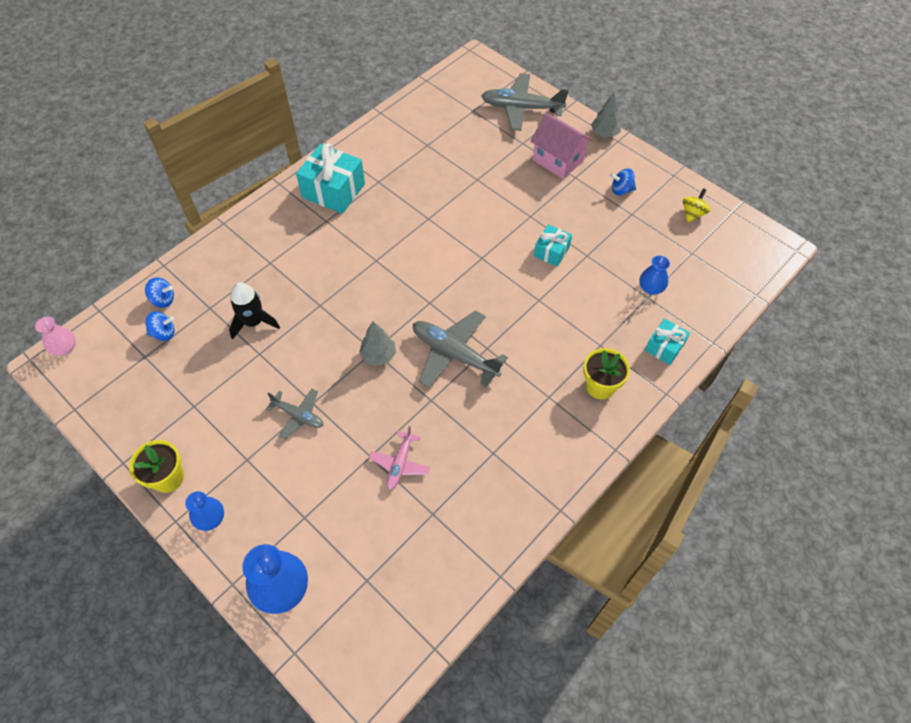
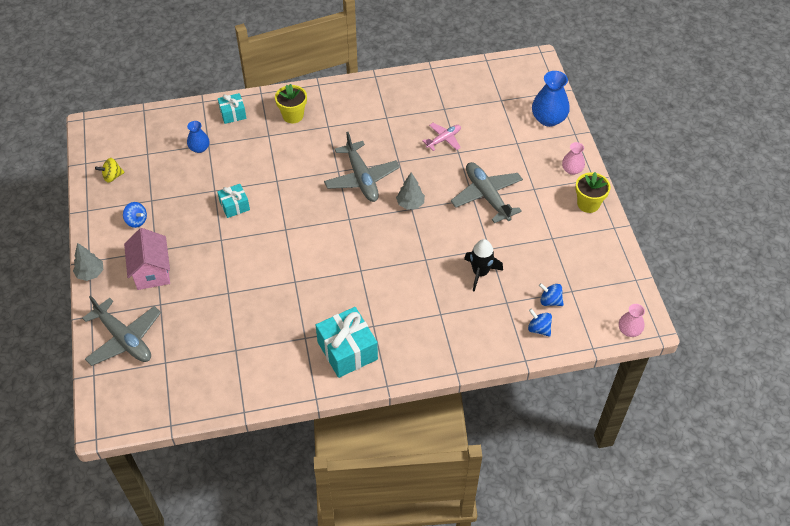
camera: 145 degrees left, 5 degrees down
blue vase [185,491,224,531] -> pink vase [562,142,585,175]
grey plane [266,389,323,440] -> grey plane [451,162,523,223], size x1.74

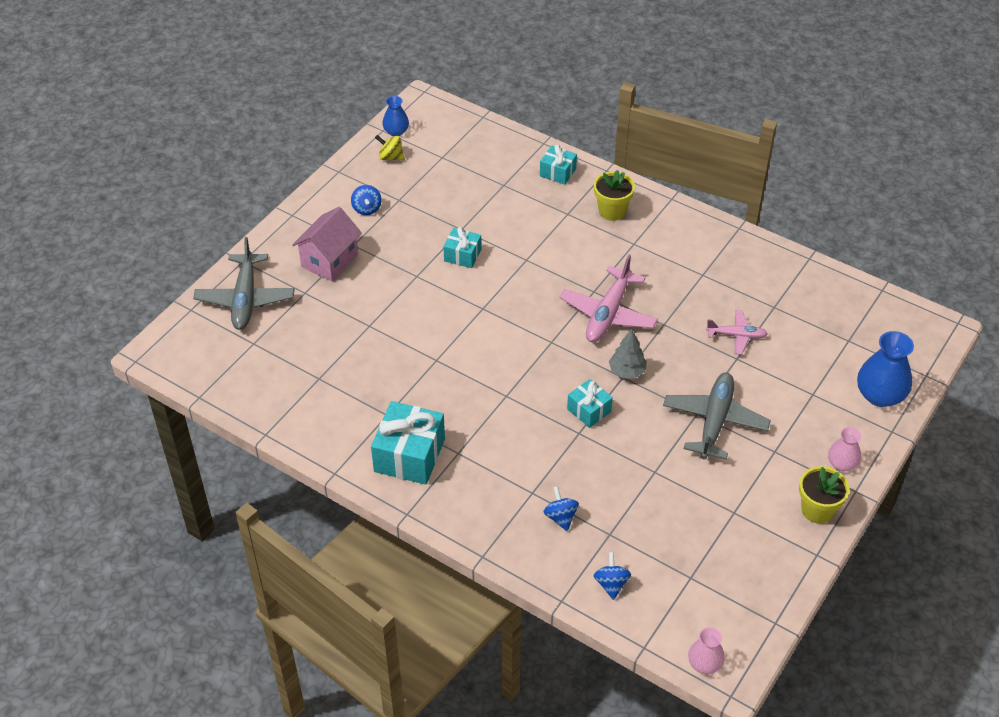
camera: 45 degrees right, 5 degrees down
grey tree [73,243,103,281] -> none
blue vase [187,121,210,153] -> blue vase moved to [382,96,409,136]
grey plane [324,132,400,202] -> pink plane [560,254,658,342]
black rocket [464,239,503,292] -> none
blue spinning top [539,283,564,306] -> blue spinning top moved to [543,486,579,531]
none -> turquoise gift [567,379,613,428]

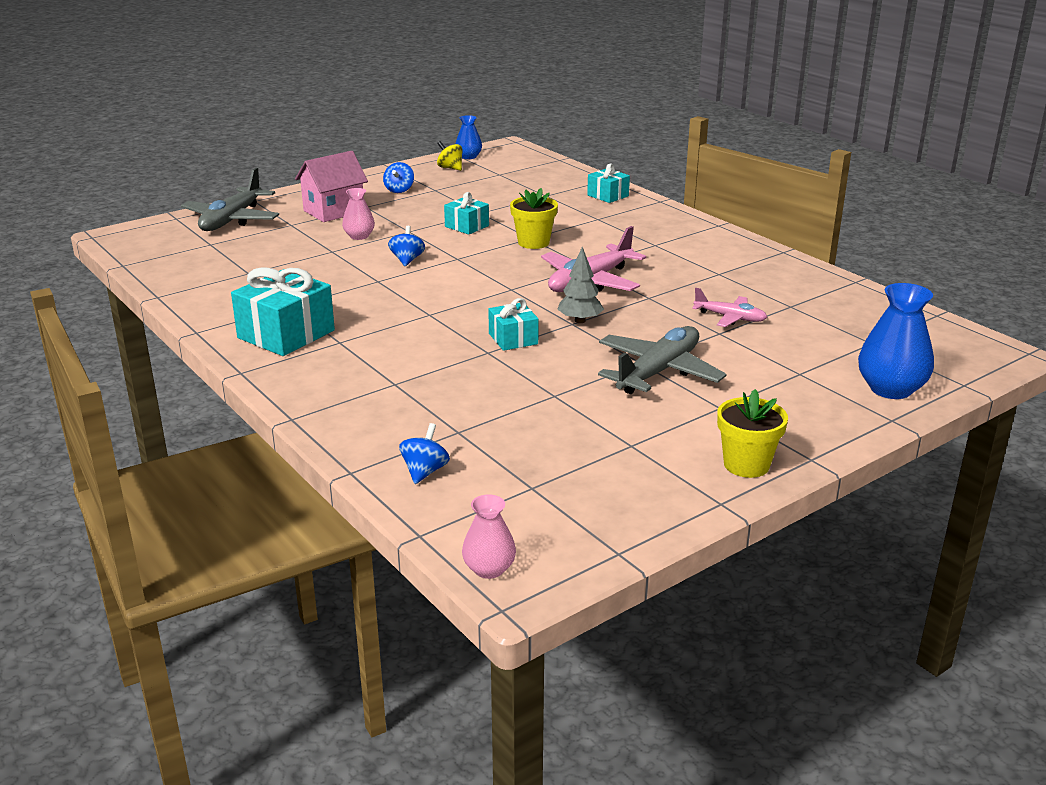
camera: 20 degrees right, 20 degrees down
blue spinning top [543,486,579,531] -> blue spinning top moved to [388,226,425,266]
yellow flower pot [594,170,635,221] -> yellow flower pot moved to [510,188,558,249]
pink vase [828,427,861,471] -> pink vase moved to [342,188,375,240]

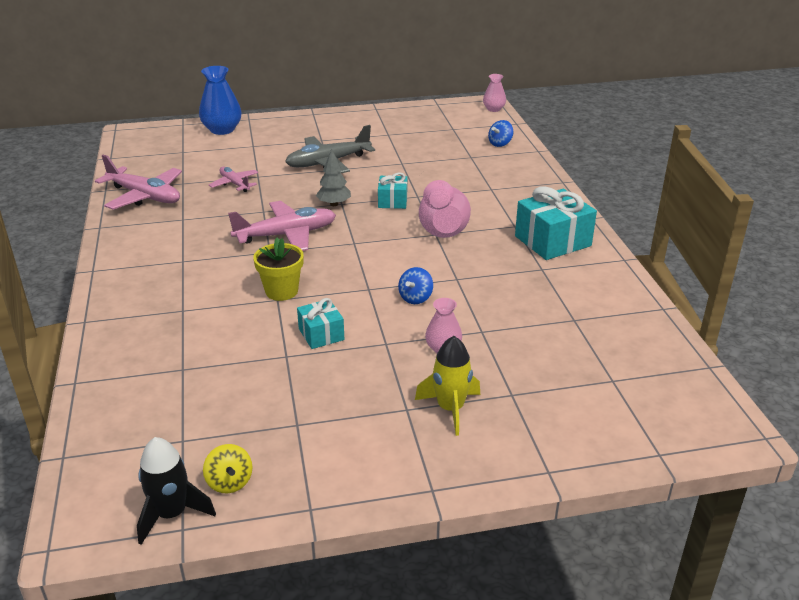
camera: 155 degrees left, 5 degrees up
grey plane [181,168,279,231] -> none
pink house [295,151,368,222] -> yellow rocket [415,336,480,436]
blue spinning top [383,162,414,193] -> none
blue vase [456,115,482,159] -> black rocket [137,437,216,545]
turquoise gift [587,164,630,203] -> none
yellow flower pot [717,389,788,478] -> none
none -> pink plane [95,155,182,210]
none -> pink vase [419,180,471,238]

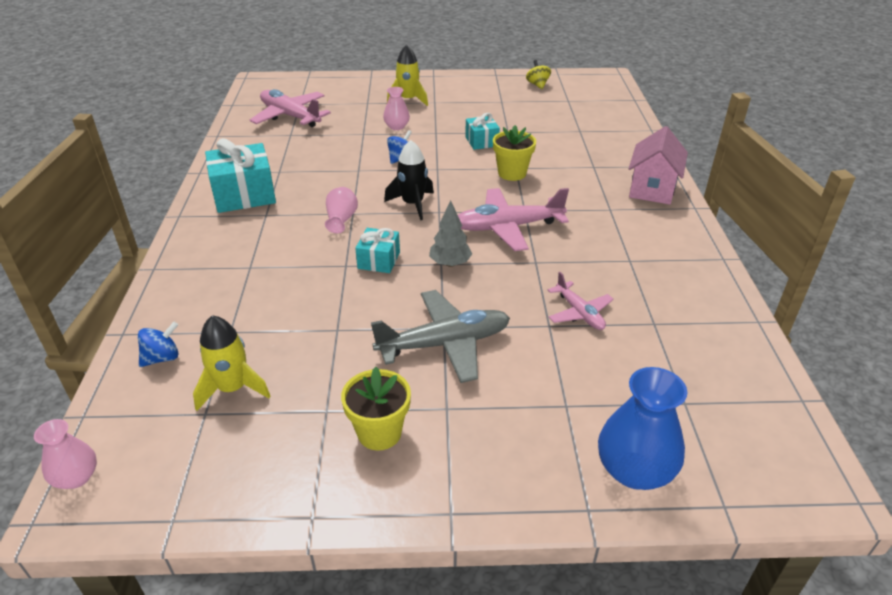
camera: 170 degrees left, 5 degrees up
pink plane [95,155,182,210] -> pink plane moved to [250,89,331,127]
black rocket [137,437,216,545] -> black rocket moved to [384,140,434,220]
pink vase [419,180,471,238] -> pink vase [325,187,358,233], size x0.58
none -> yellow rocket [193,315,270,411]
none -> yellow flower pot [341,367,411,451]
none -> pink house [629,126,688,205]

